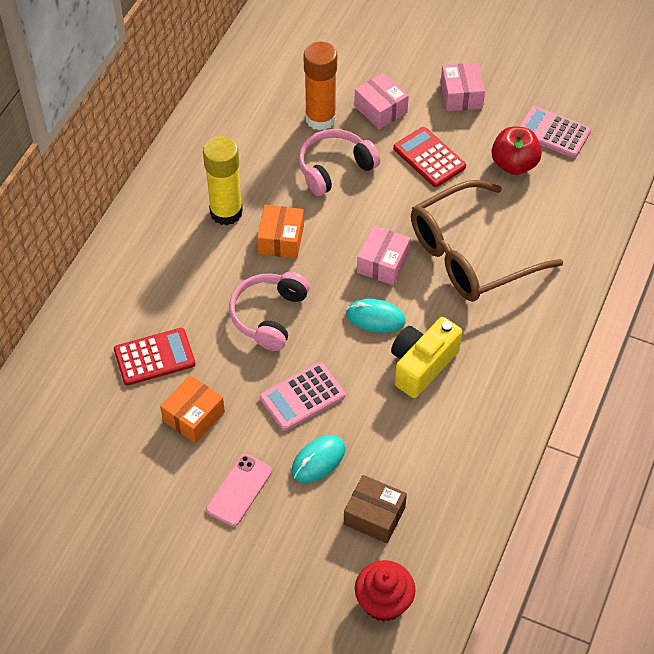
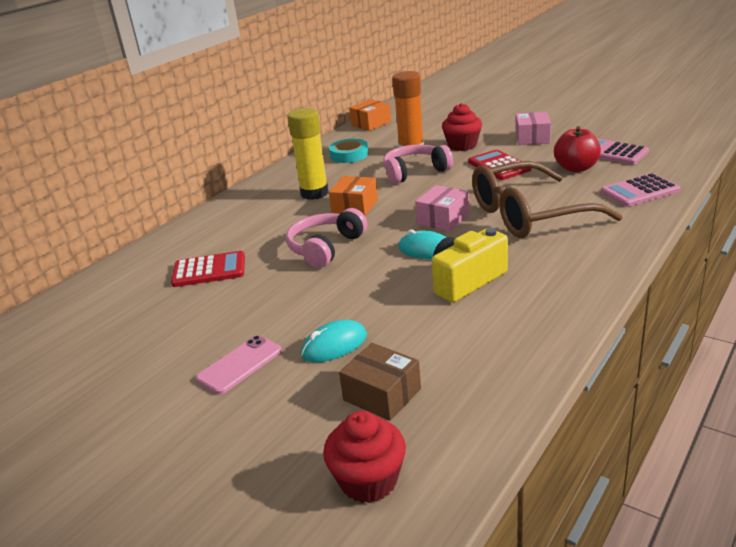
camera: 15 degrees right, 25 degrees down
orange box [160,375,225,443] -> orange box moved to [349,99,391,131]
pink calculator [260,362,345,431] -> pink calculator moved to [601,173,680,207]
pink box [354,73,409,129] -> red cupcake [442,103,482,151]
none -> turquoise tape [329,139,368,163]

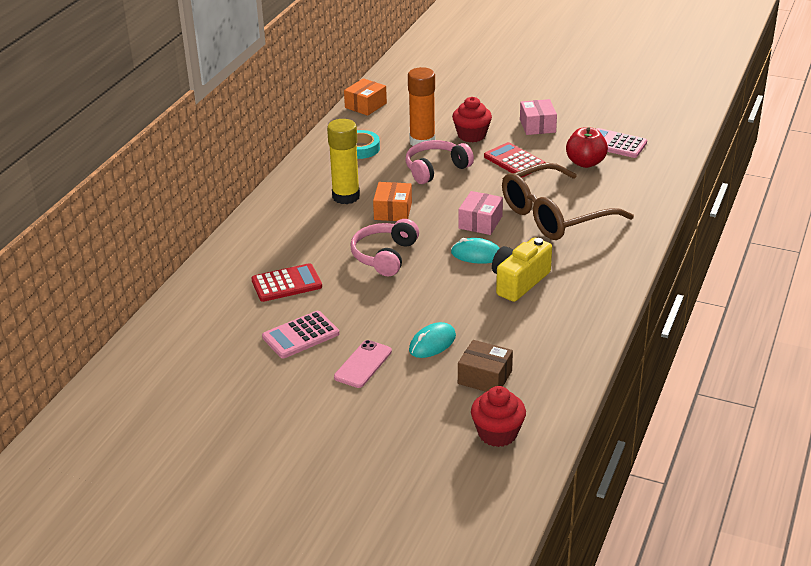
camera: 15 degrees left, 5 degrees up
pink calculator [601,173,680,207] -> pink calculator moved to [262,311,339,358]

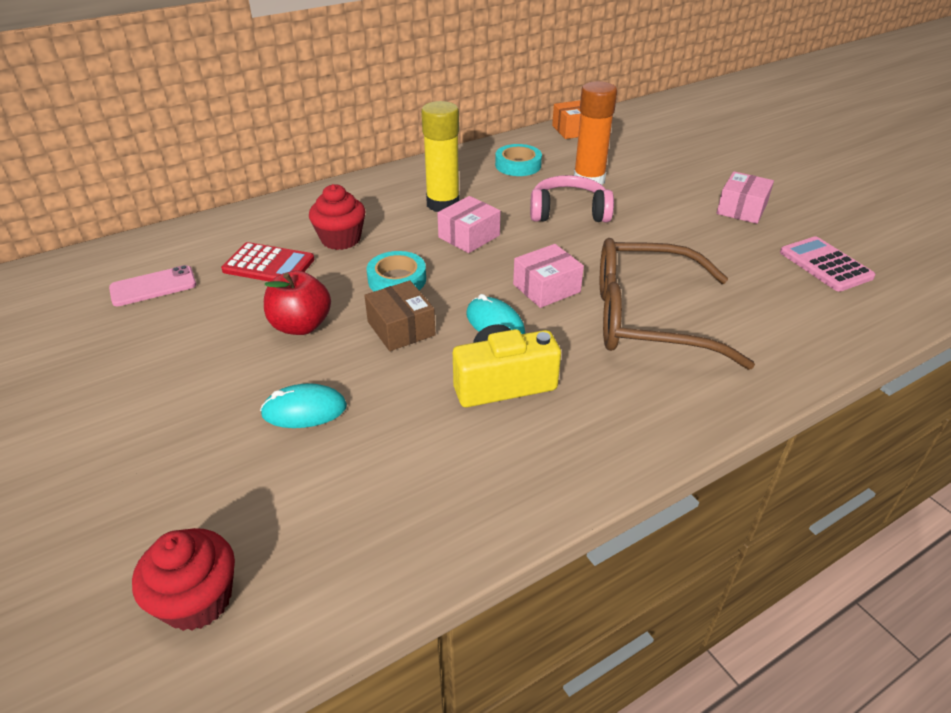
camera: 35 degrees right, 5 degrees up
pink calculator [262,311,339,358] -> none
pink phone [334,340,392,388] -> pink phone moved to [109,265,196,306]
pink headphones [351,219,419,276] -> turquoise tape [367,251,426,291]
orange box [373,182,412,221] -> pink box [437,196,500,253]
red cupcake [452,97,492,142] -> red cupcake moved to [309,184,366,250]
brown box [458,340,513,392] -> brown box moved to [364,280,436,351]
red calculator [484,142,546,178] -> none
red apple [566,127,608,168] -> red apple moved to [264,271,331,335]

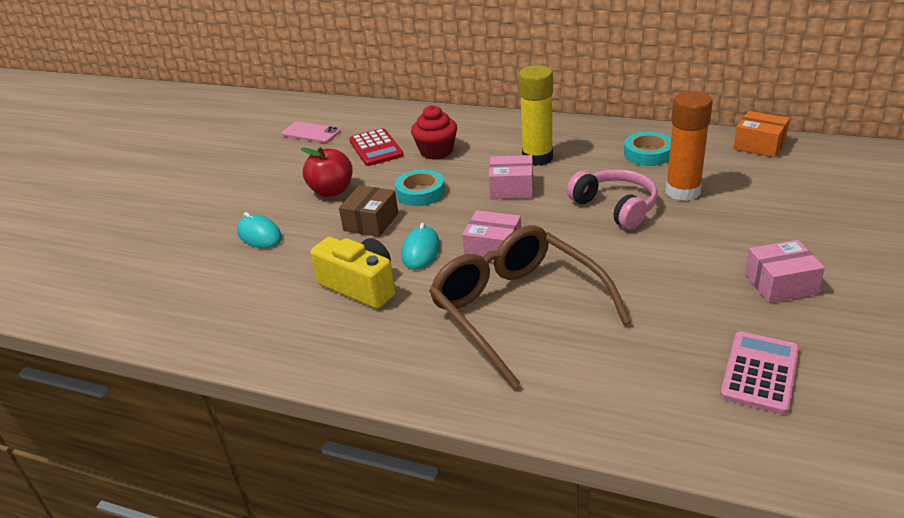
camera: 55 degrees right, 5 degrees down
red cupcake [132,528,235,631] -> none

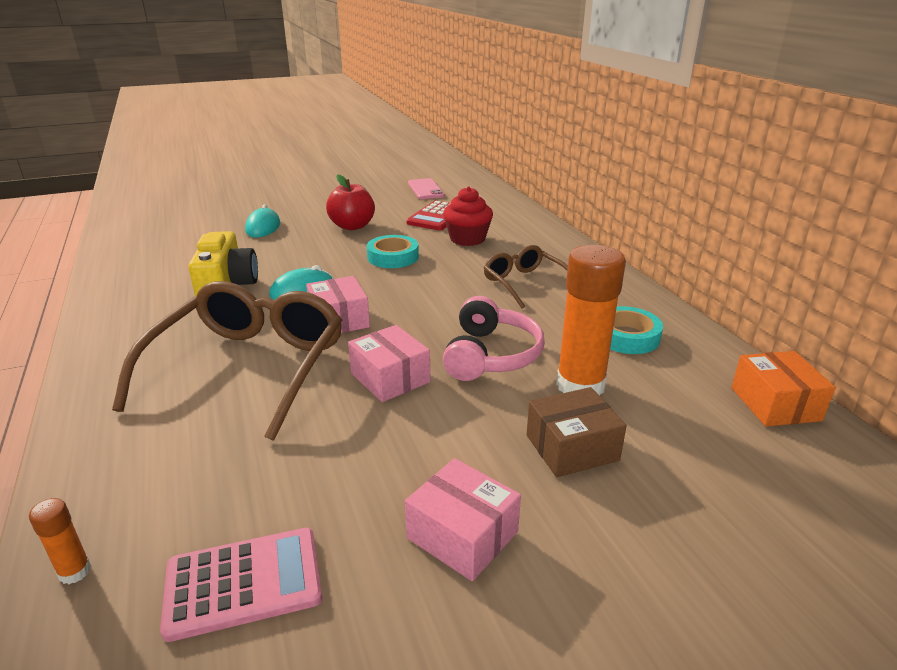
camera: 45 degrees right, 5 degrees down
brown box [339,185,398,237] -> brown box moved to [527,387,627,477]
pink box [489,155,533,199] -> pink box moved to [348,325,430,402]
yellow glue stick [519,65,553,166] -> brown glasses [483,245,568,308]
none -> orange glue stick [29,498,91,584]

